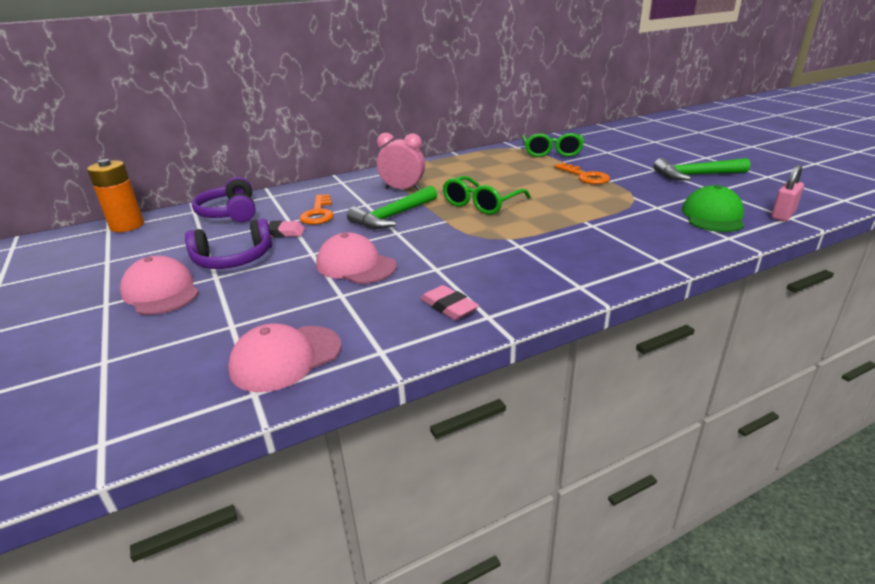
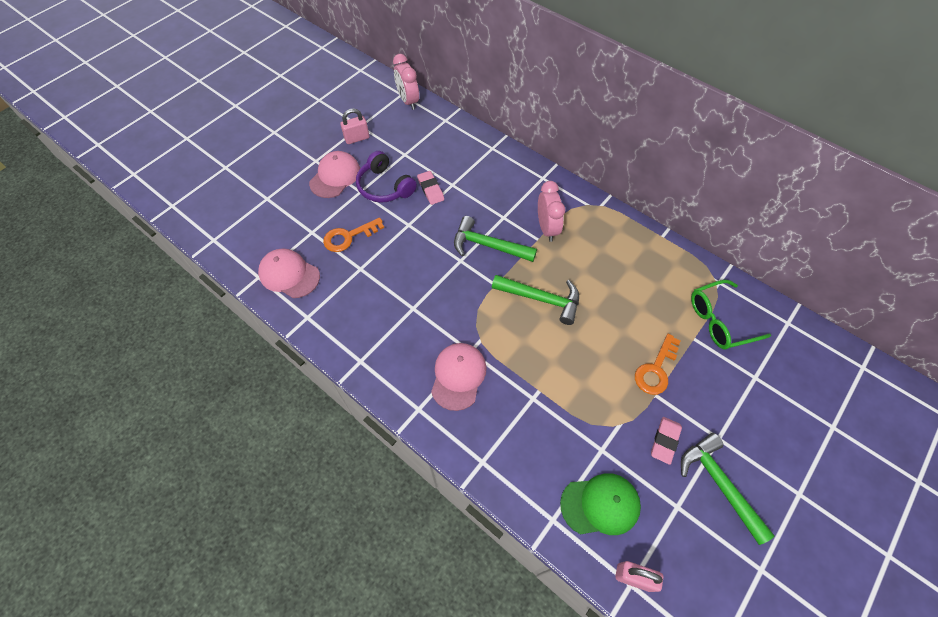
camera: 65 degrees right, 30 degrees up
orange battery [87,159,144,232] -> pink clock [393,54,419,110]
purple headphones [192,177,256,222] -> none
orange key [299,194,334,225] -> orange key moved to [323,218,384,252]
pink cap [316,232,397,284] -> pink cap moved to [431,343,487,411]
pink eraser [420,285,479,320] -> pink eraser moved to [651,417,682,465]
green glasses [443,176,531,215] -> green hammer [492,275,579,325]
none -> pink padlock [340,108,370,144]

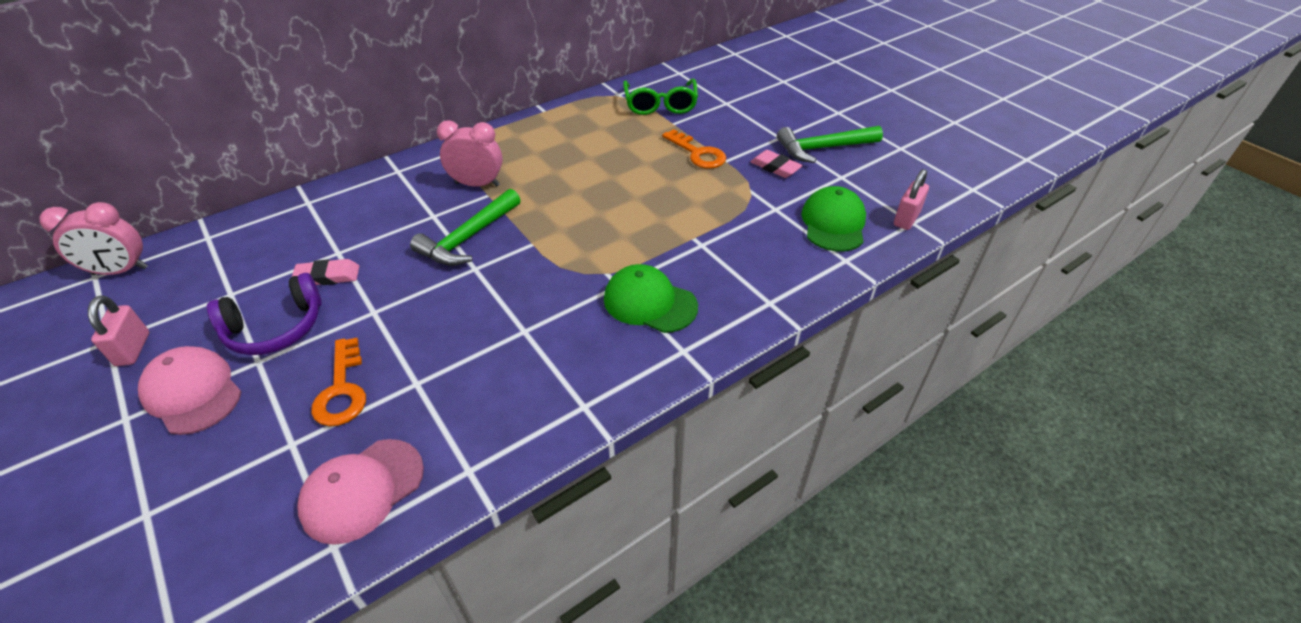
camera: 75 degrees left, 15 degrees down
pink cap [431,343,487,411] -> green cap [604,264,698,333]
green hammer [492,275,579,325] -> none

